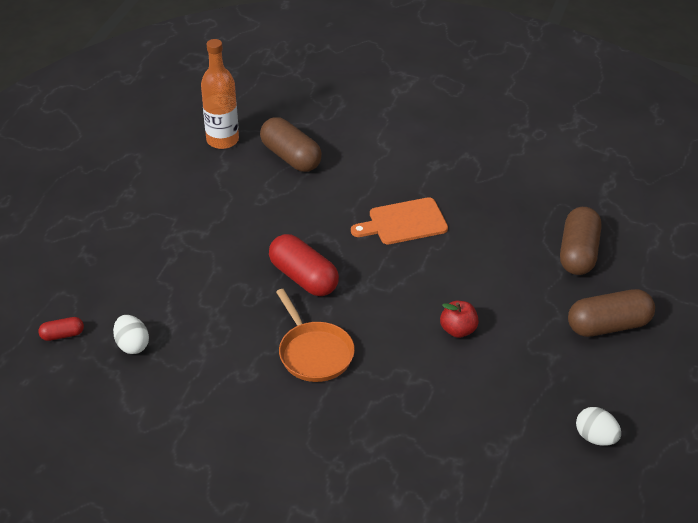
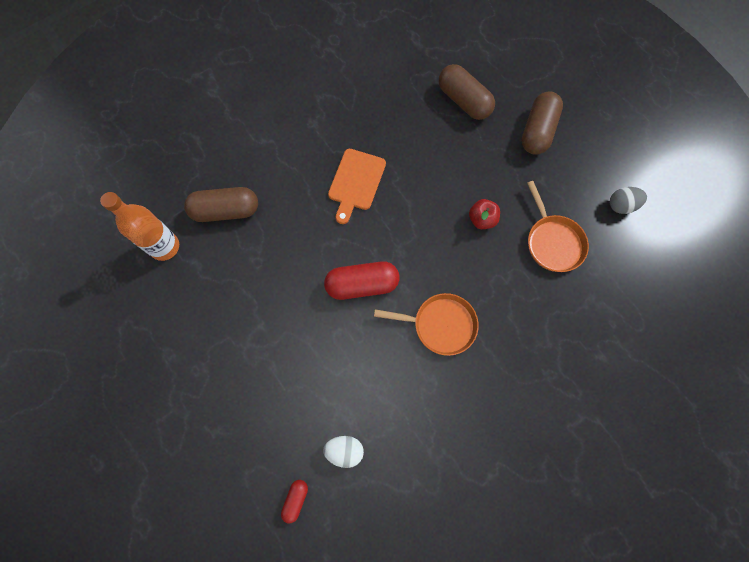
camera: 55 degrees left, 30 degrees up
white egg [576,407,621,446] -> grey egg [610,187,647,214]
none -> orange pan [527,181,589,272]

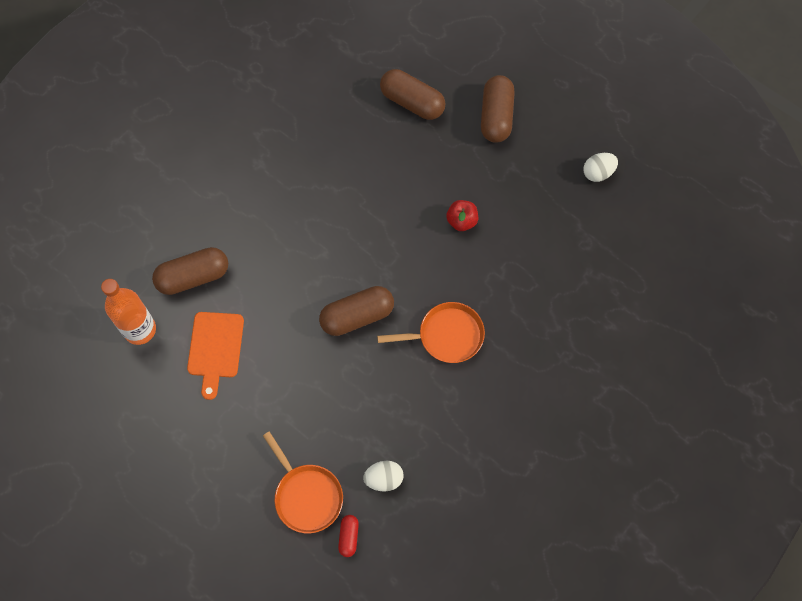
camera: 15 degrees left, 5 degrees down
red capsule [324,261,399,300] -> brown capsule [319,286,394,336]
orange cutting board [328,149,386,224] -> orange cutting board moved to [187,312,244,400]
orange pan [527,181,589,272] -> orange pan moved to [263,431,343,533]
grey egg [610,187,647,214] -> white egg [583,153,618,182]

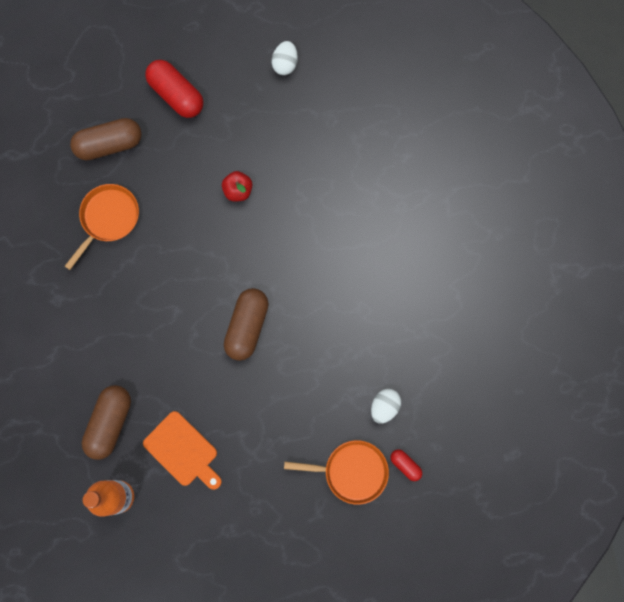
camera: 50 degrees left, 10 degrees up
orange pan [377,302,485,363] -> orange pan moved to [65,184,139,270]
brown capsule [481,75,515,143] -> red capsule [145,60,203,118]

